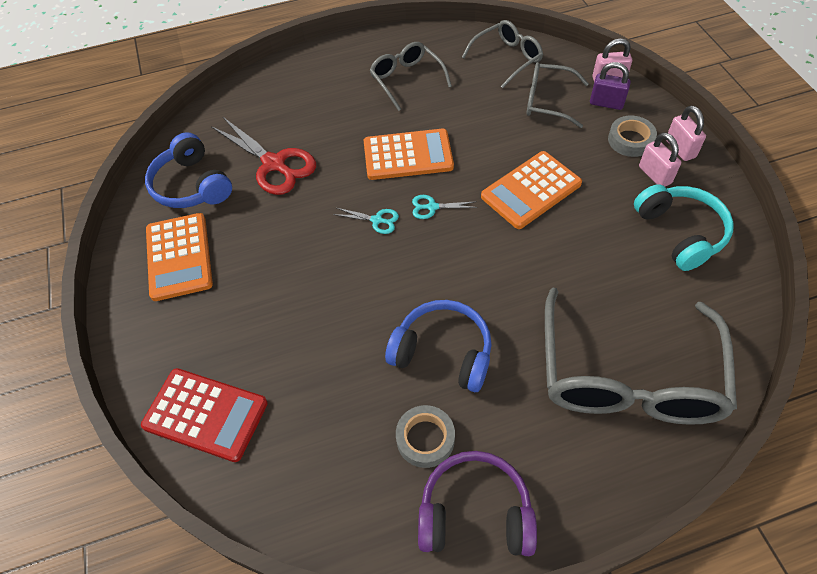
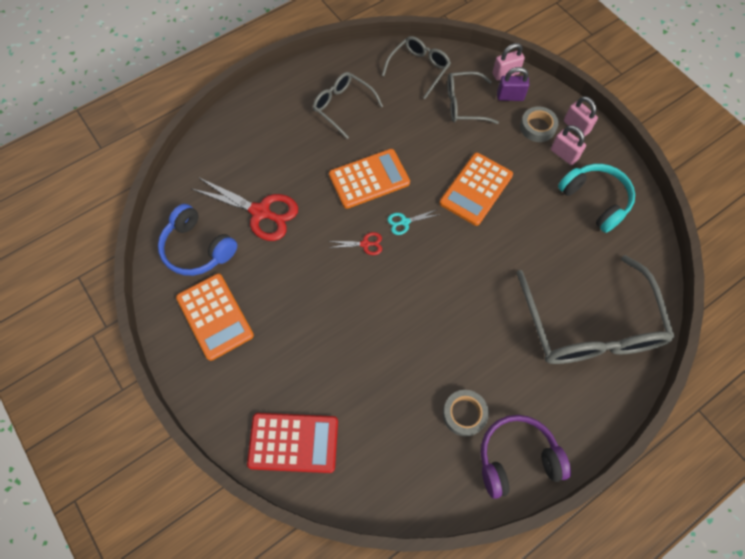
camera: 20 degrees left, 10 degrees up
turquoise scissors [333,208,399,234] -> red scissors [328,232,382,255]
blue headphones [385,300,492,392] -> none

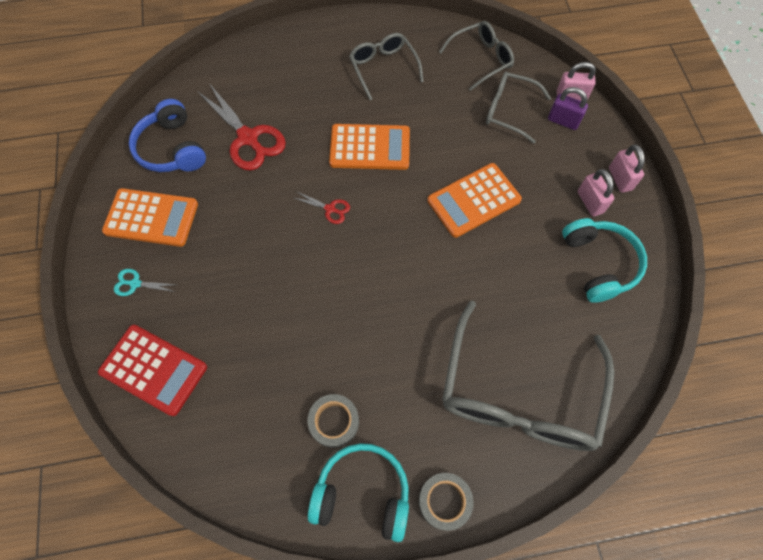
camera: 25 degrees right, 0 degrees up
orange calculator [176,274,254,361] -> orange calculator turned 75 degrees counterclockwise [102,188,198,247]
turquoise scissors [387,209,441,235] -> turquoise scissors moved to [114,269,176,296]
purple headphones [481,415,571,499] -> turquoise headphones [308,443,409,542]
grey tape [520,106,559,142] -> grey tape moved to [419,473,474,531]

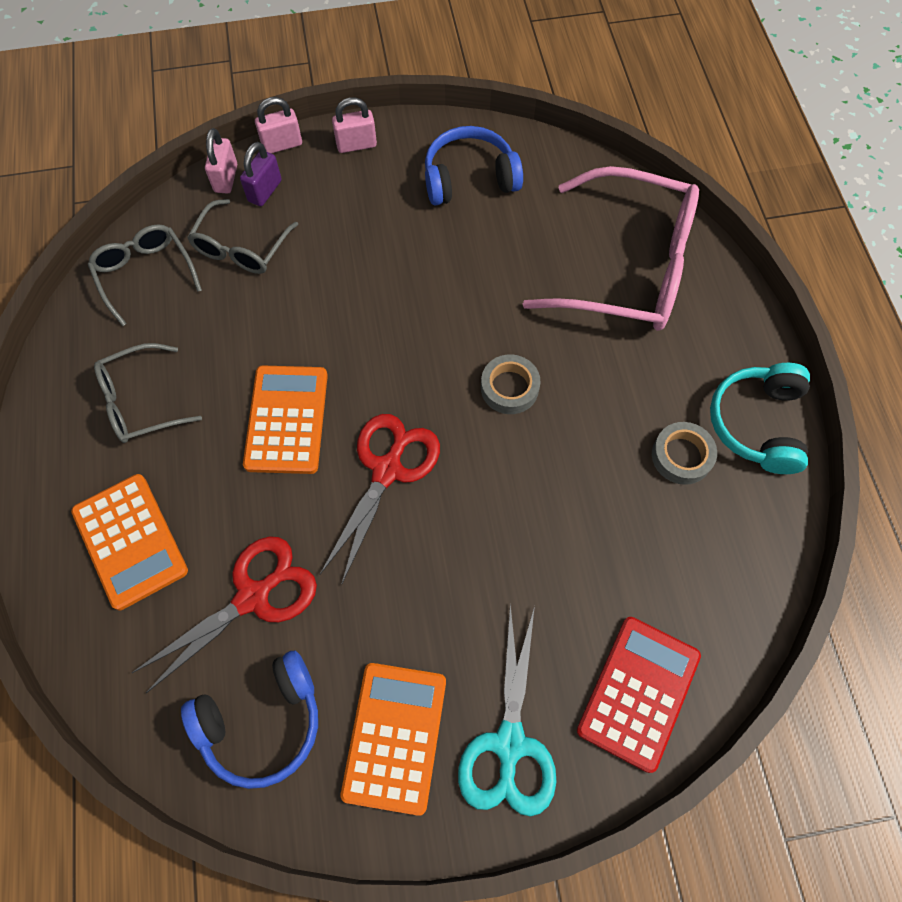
camera: 90 degrees left, 0 degrees up
turquoise scissors [114,269,176,296] -> turquoise scissors [458,604,557,817], size x2.12
red scissors [292,191,350,224] -> red scissors [320,414,440,585], size x2.12
grey tape [419,473,474,531] -> grey tape moved to [481,355,541,414]
orange calculator [427,163,522,238] -> orange calculator moved to [71,474,188,610]
grey glasses [442,300,614,451] -> pink glasses [523,166,699,331]
turquoise headphones [562,218,647,303] -> blue headphones [425,126,523,206]
pink padlock [578,169,614,217] -> pink padlock moved to [255,97,302,154]

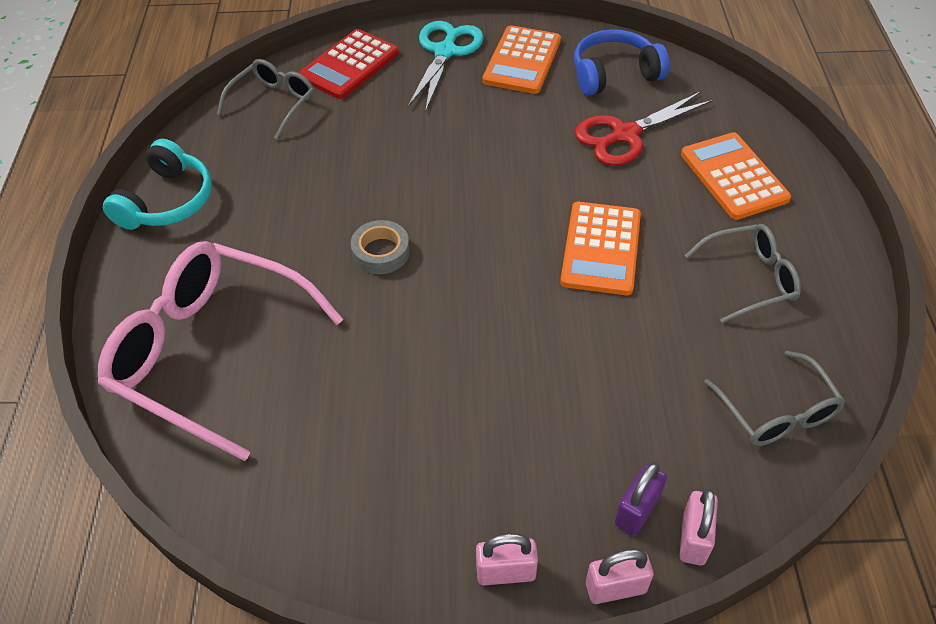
camera: 170 degrees left, 15 degrees down
grey glasses [187,199,298,274] -> grey glasses moved to [217,59,315,140]
red scissors [320,414,440,585] -> none
blue headphones [425,126,523,206] -> none
grey tape [652,422,717,485] -> none

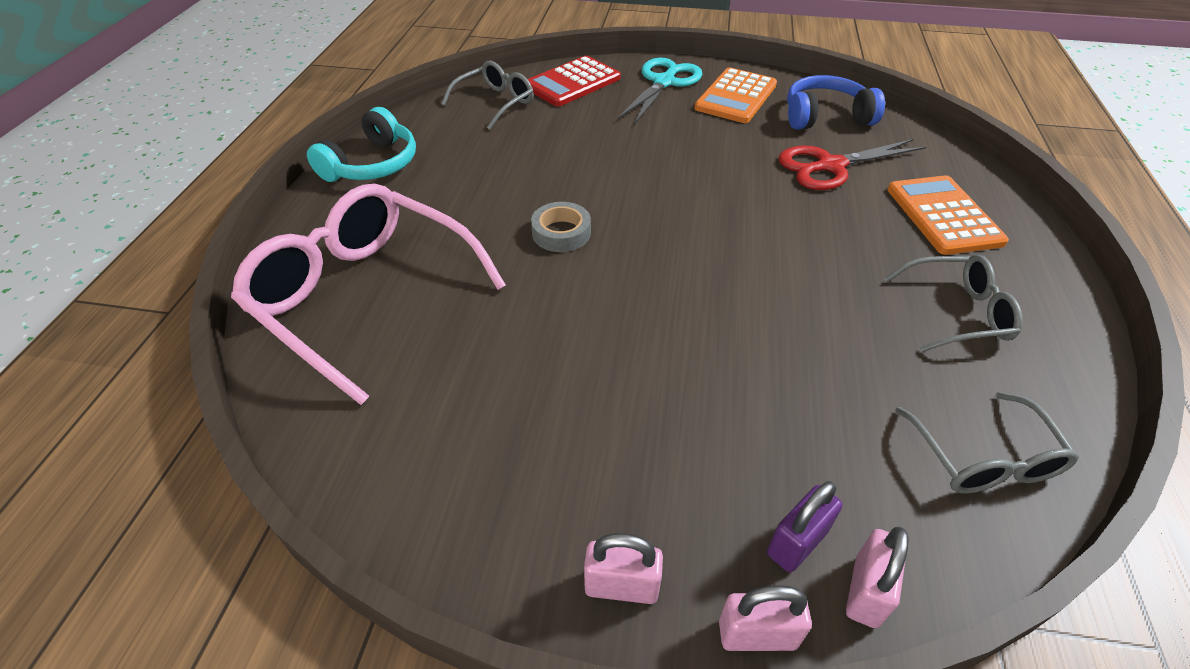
camera: 10 degrees right, 5 degrees down
orange calculator [560,202,641,295] -> none

